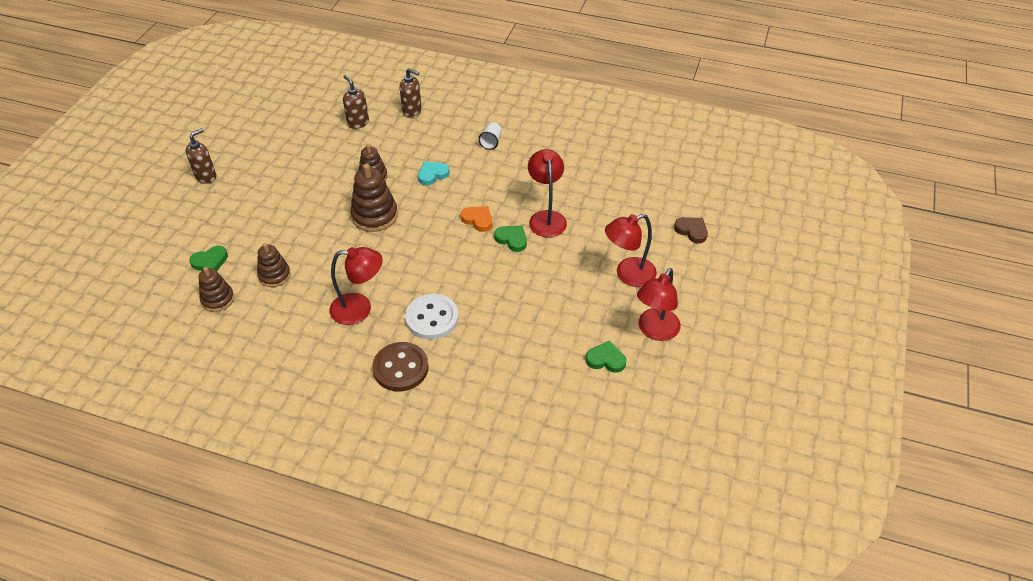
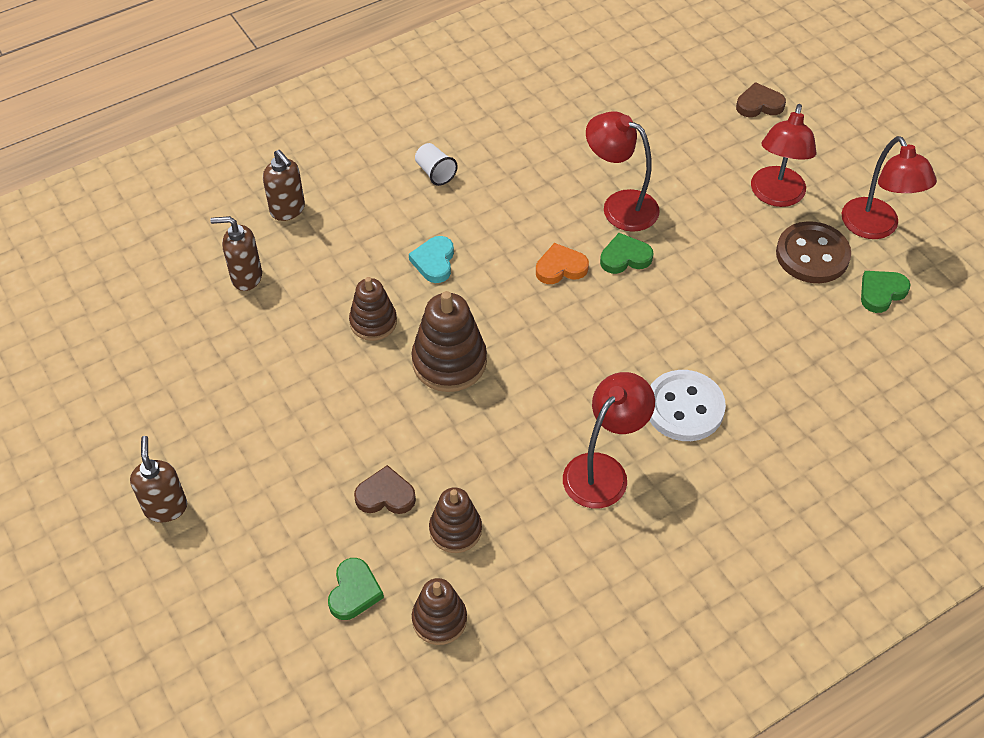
camera: 50 degrees left, 5 degrees up
brown button [372,342,429,392] -> brown button moved to [776,221,851,283]
brown soap dispenser [400,68,422,117] -> brown soap dispenser turned 75 degrees clockwise [263,150,305,221]
none -> brown heart [354,465,416,514]

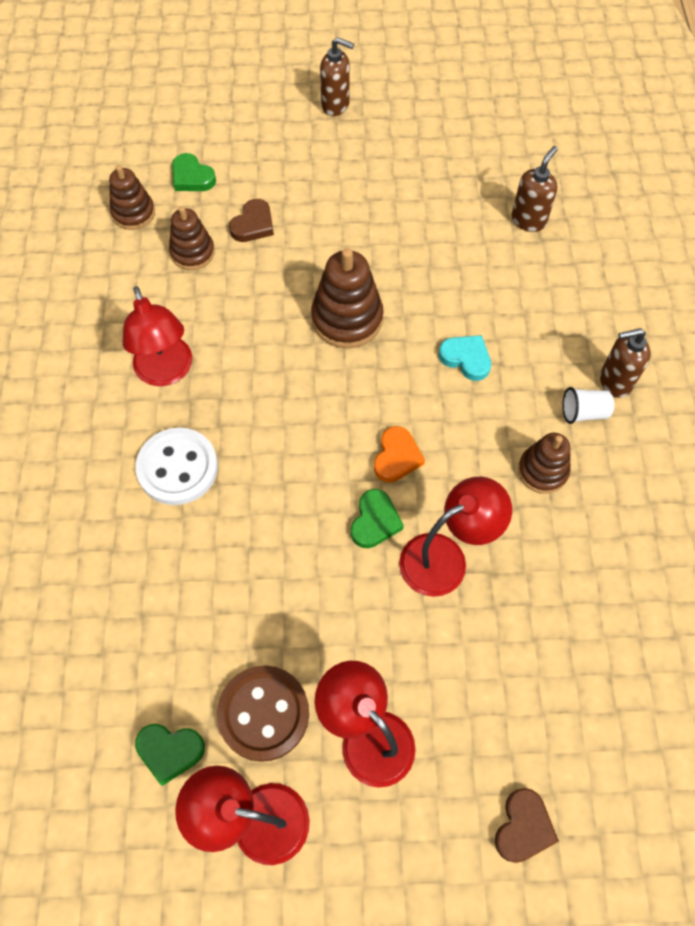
camera: 120 degrees right, 10 degrees up
brown soap dispenser [263,150,305,221] -> brown soap dispenser moved to [600,328,651,398]
brown stacking toy [349,277,397,341] -> brown stacking toy moved to [518,433,571,494]
green heart [861,271,911,313] -> green heart turned 105 degrees clockwise [135,724,205,786]

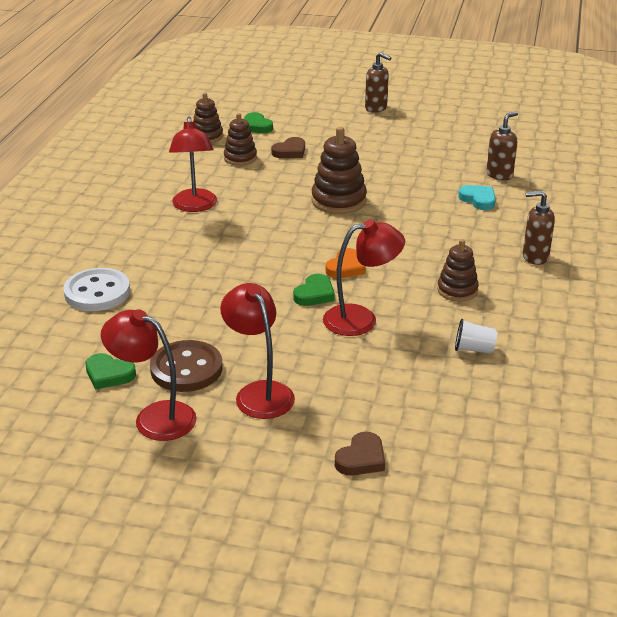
camera: 15 degrees right, 30 degrees down
white button [135,428,218,505] -> white button moved to [63,268,130,311]
turquoise heart [439,335,491,381] -> turquoise heart moved to [458,185,496,210]
white cup [562,387,614,424] -> white cup moved to [455,319,497,354]

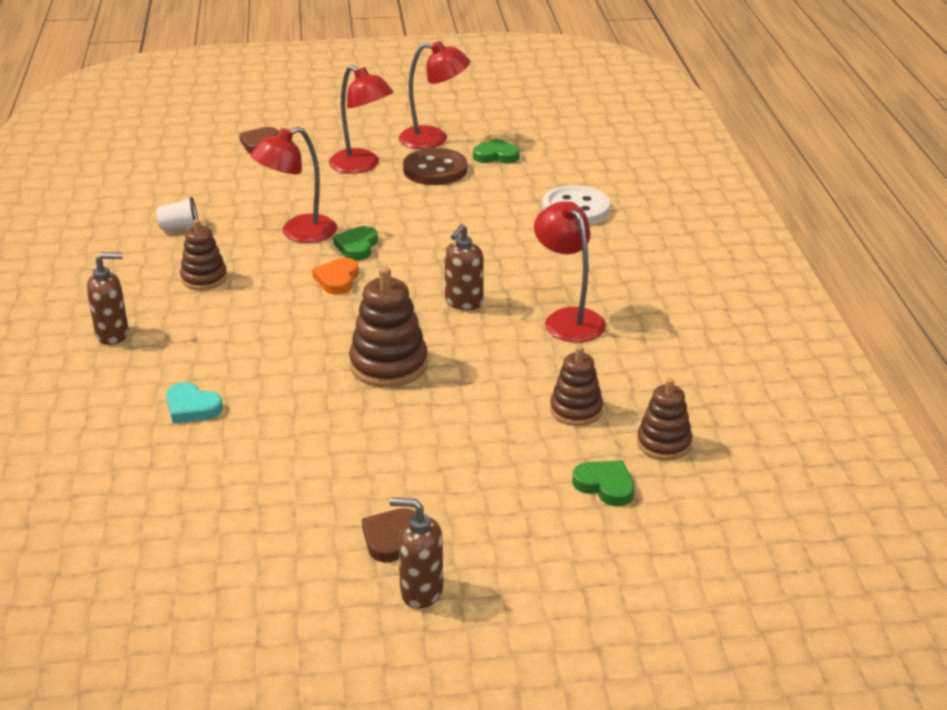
camera: 160 degrees right, 0 degrees up
brown heart [271,137,305,158] -> brown heart moved to [362,508,416,563]
brown soap dispenser [486,112,518,180] -> brown soap dispenser moved to [445,224,484,310]

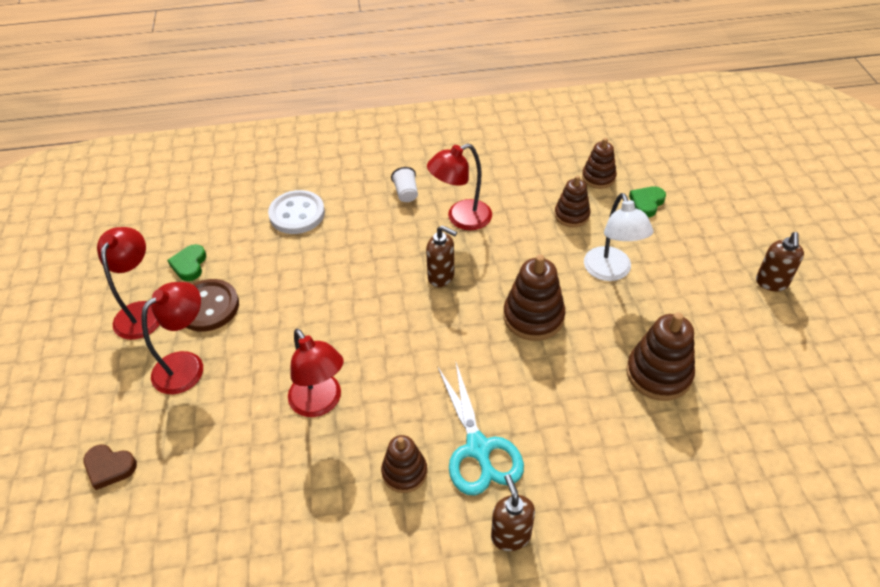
camera: 90 degrees left, 15 degrees up
white cup [156,197,198,231] -> white cup moved to [391,167,418,202]
turquoise heart [166,382,223,423] -> none
orange heart [312,258,359,294] -> none
green heart [333,226,378,261] -> none
brown heart [362,508,416,563] -> none
none -> turquoise scissors [438,363,524,495]
none -> white lamp [584,193,654,281]
none -> brown stacking toy [626,312,695,401]

